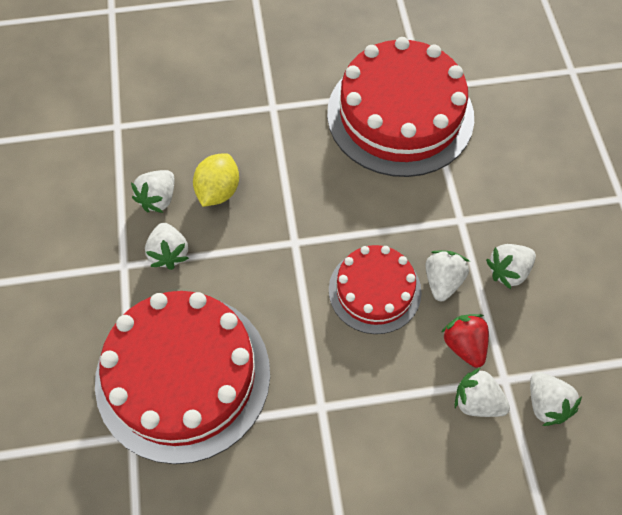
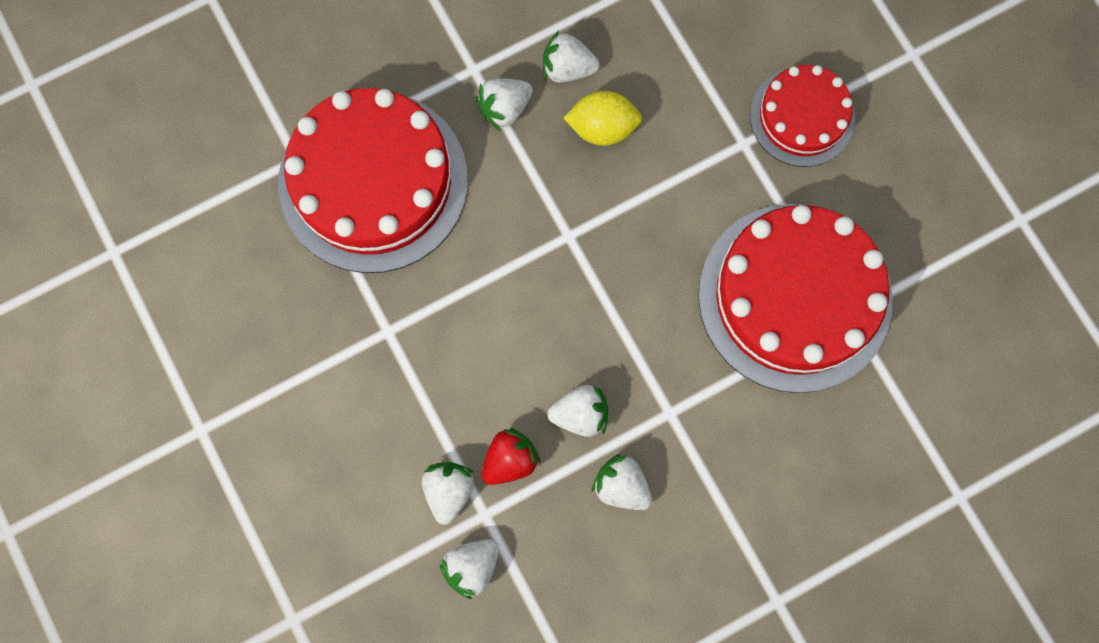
camera: 70 degrees right, 15 degrees up
red cake [329,245,422,334] -> red cake moved to [750,65,855,167]

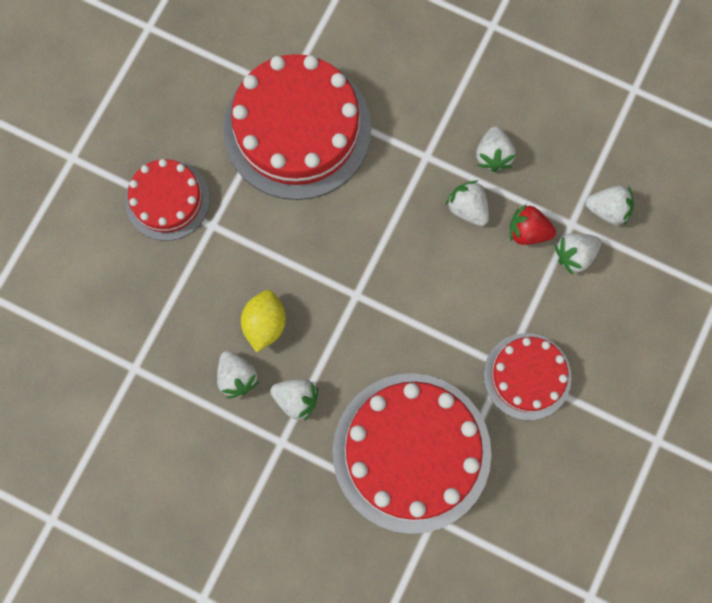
camera: 125 degrees left, 0 degrees up
yellow lemon [564,91,642,146] -> yellow lemon turned 45 degrees clockwise [241,290,286,352]
none -> red cake [484,333,571,420]

